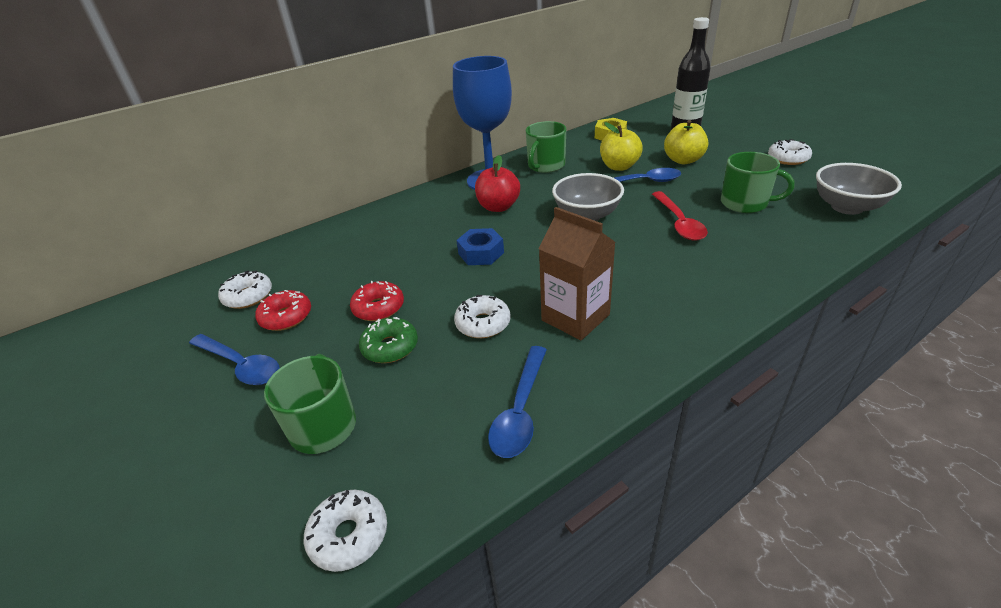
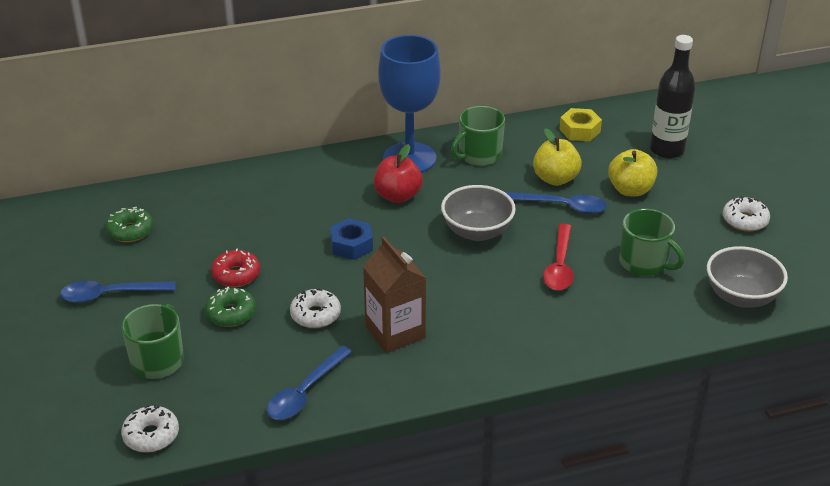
camera: 15 degrees right, 0 degrees up
blue spoon [189,334,279,385] -> blue spoon turned 120 degrees clockwise [60,281,176,303]
white donut [218,270,272,309] -> green donut [105,207,153,242]
red donut [255,290,311,331] -> none

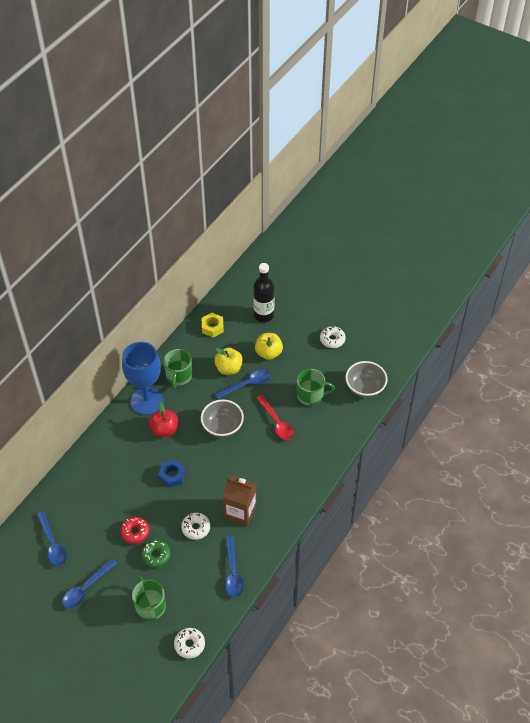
camera: 40 degrees left, 15 degrees up
green donut [105,207,153,242] -> blue spoon [37,511,67,566]

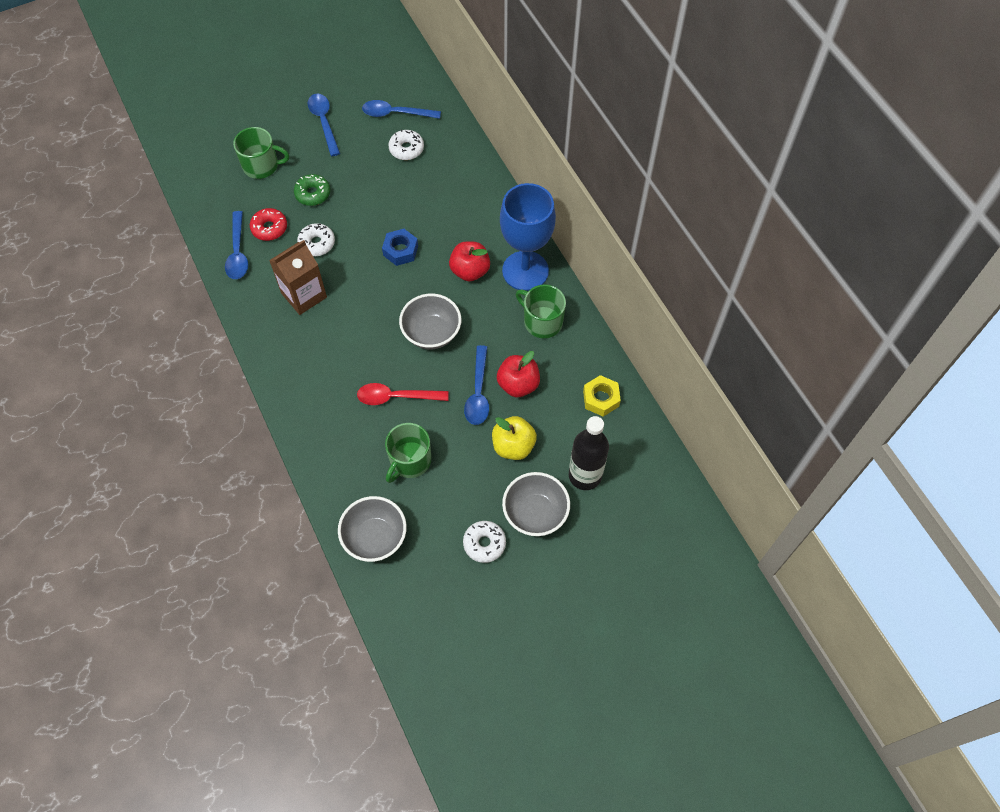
camera: 120 degrees right, 10 degrees up
red donut [120,517,149,544] -> red donut moved to [250,208,287,241]
white donut [174,628,205,659] -> white donut moved to [388,129,424,160]
yellow apple [214,348,243,375] -> red apple [497,351,540,397]
blue spoon [225,536,244,597] -> blue spoon turned 120 degrees counterclockwise [225,211,248,279]
none -> grey bowl [502,472,570,536]

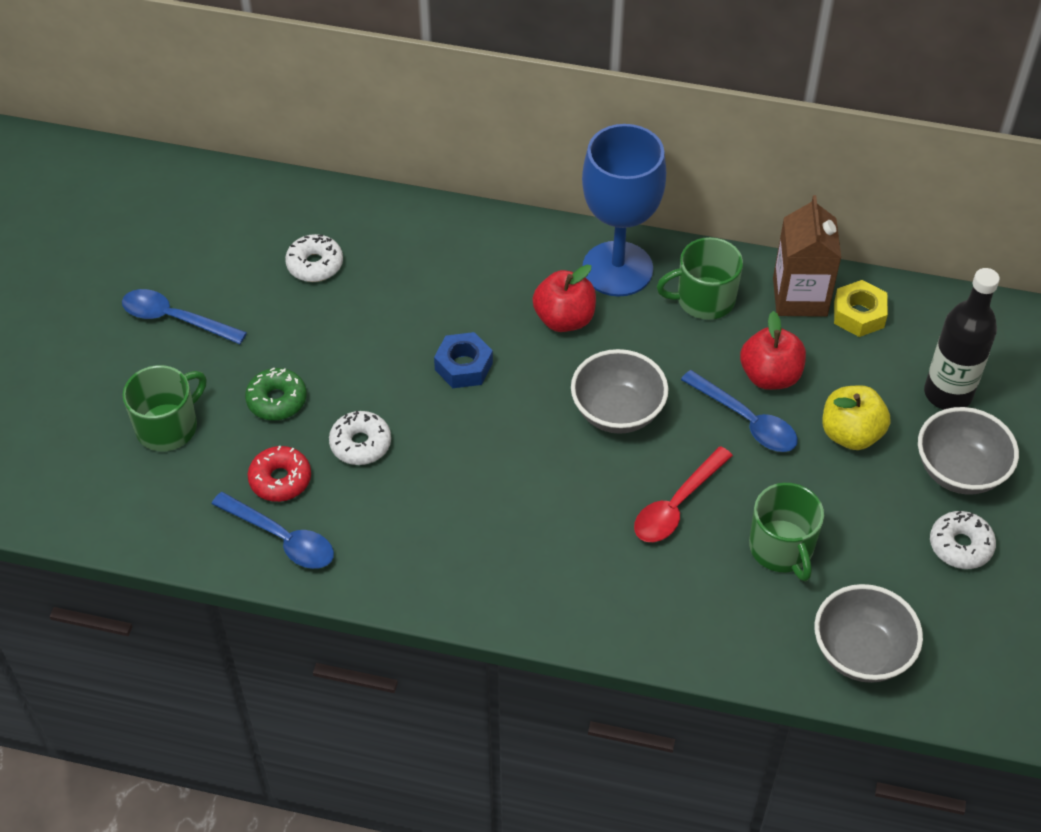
camera: 50 degrees left, 10 degrees down
brown carton [269,240,327,315] -> brown carton moved to [773,195,841,317]
blue spoon [362,100,441,119] -> none

